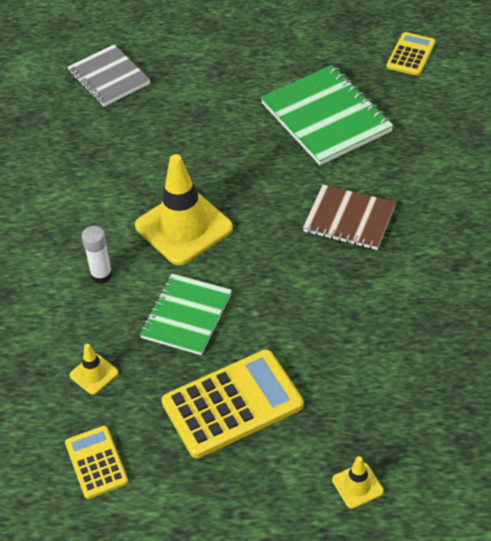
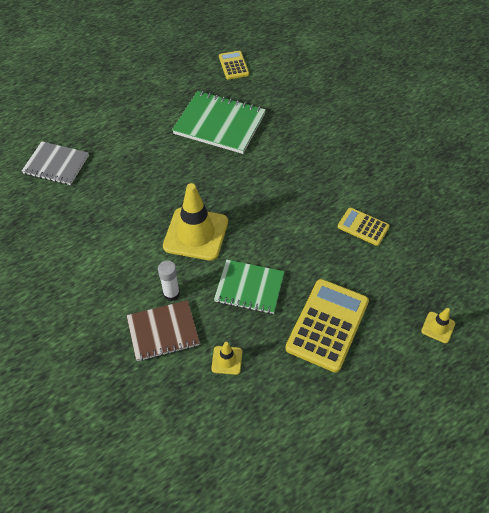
camera: 40 degrees left, 5 degrees up
yellow calculator [65,426,128,499] -> yellow calculator moved to [338,207,390,246]
green notebook [139,274,232,355] -> green notebook turned 60 degrees counterclockwise [214,260,284,314]
brown notebook [303,185,396,250] -> brown notebook moved to [127,300,200,361]

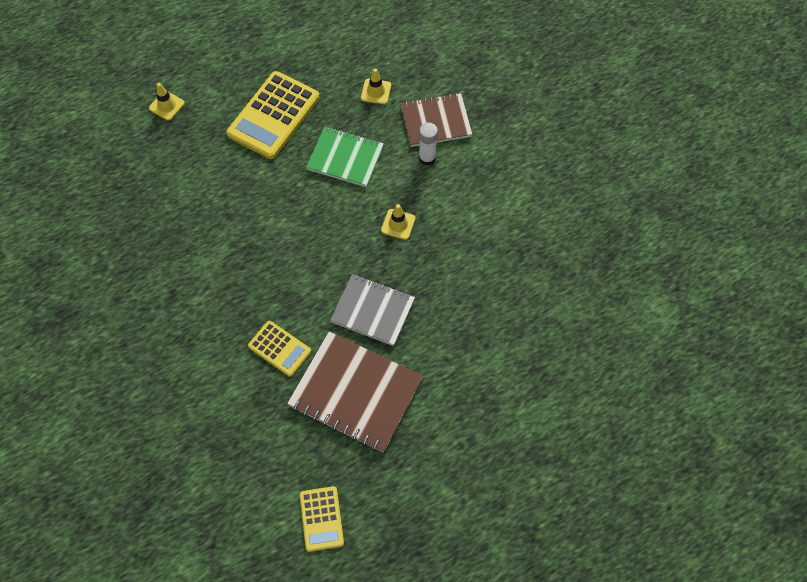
camera: 175 degrees left, 10 degrees up
grey notebook [22,141,89,185] -> grey notebook moved to [330,274,415,346]
yellow traffic cone [163,183,228,261] -> yellow traffic cone [381,204,415,240], size x0.45
green notebook [172,91,266,154] -> brown notebook [287,331,423,452]
yellow calculator [338,207,390,246] -> yellow calculator moved to [248,321,311,377]

